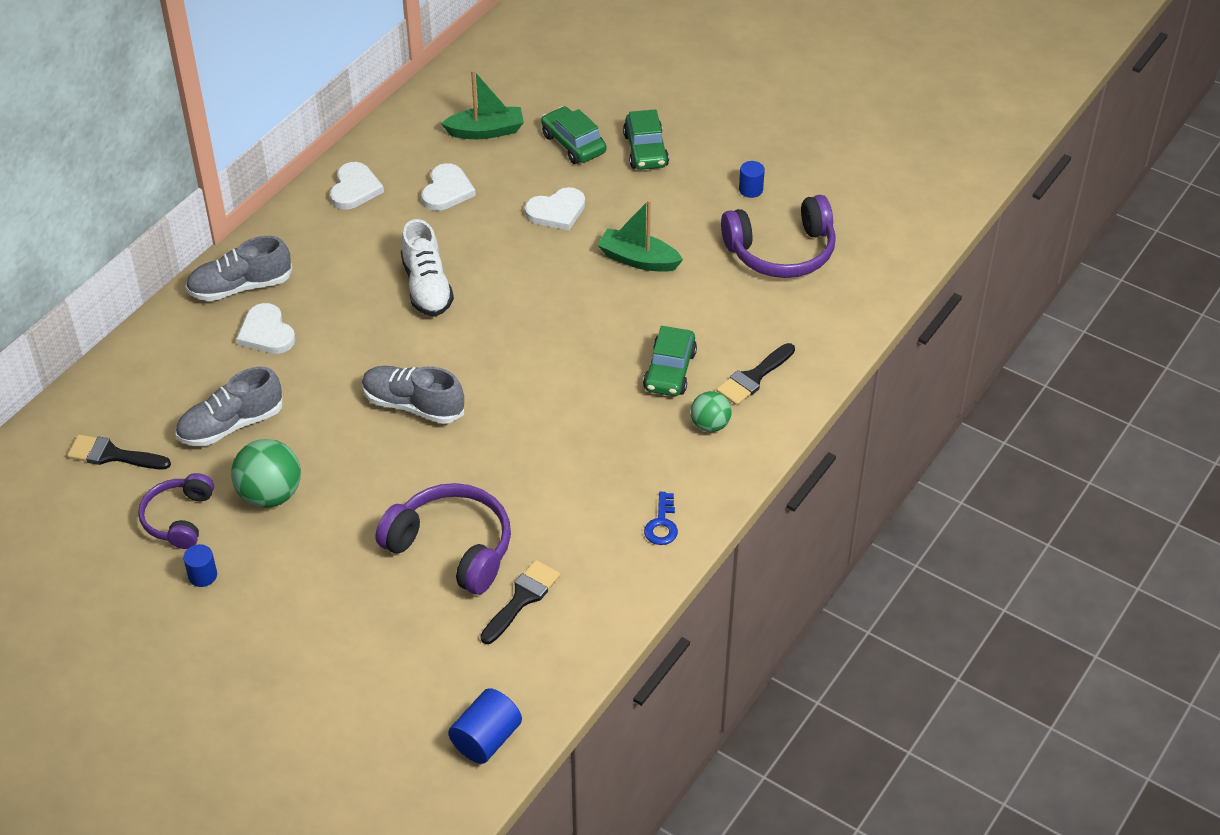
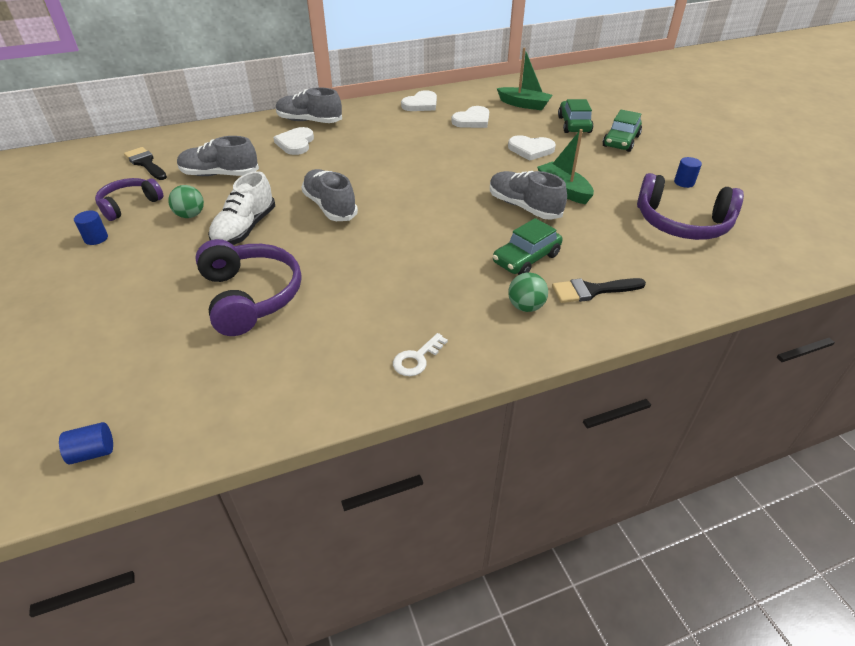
camera: 35 degrees right, 5 degrees down
green ball [231,439,301,508] -> green ball [168,185,204,218], size x0.62
white shoe [401,219,454,317] -> white shoe moved to [208,171,275,245]
blue cylinder [448,688,522,764] -> blue cylinder [59,422,113,465], size x0.62
black brush [481,560,560,644] -> none
blue key [644,492,678,545] -> white key [393,333,448,376]
none -> grey shoe [490,171,567,220]

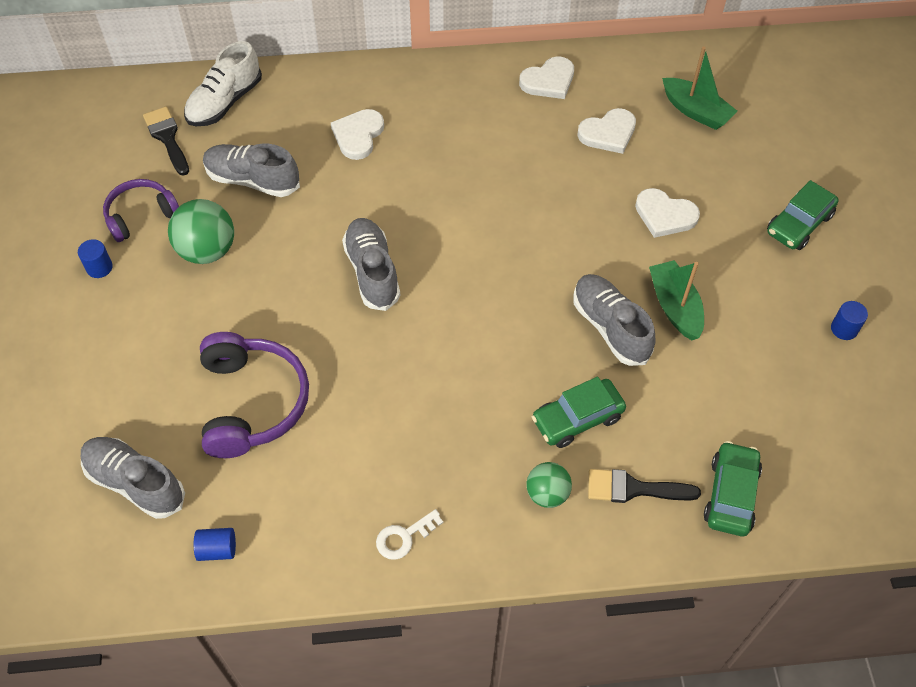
camera: 15 degrees right, 15 degrees up
blue cylinder [59,422,113,465] -> blue cylinder moved to [194,528,236,561]
green ball [168,185,204,218] -> green ball [168,199,234,264], size x1.62
white shoe [208,171,275,245] -> white shoe moved to [184,41,262,126]
grey shoe [276,87,342,123] -> grey shoe moved to [81,437,185,519]
green car [558,99,593,133] -> green car moved to [704,441,762,536]
purple headphones [637,173,744,240] -> none

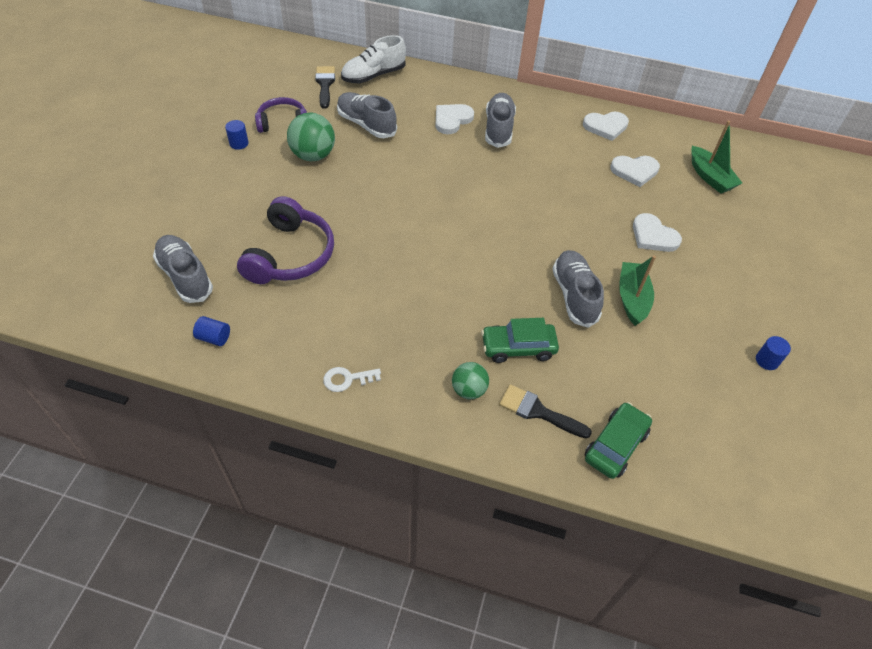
camera: 20 degrees right, 5 degrees down
grey shoe [342,218,400,311] -> grey shoe moved to [485,93,516,148]
green car [767,180,839,250] -> none

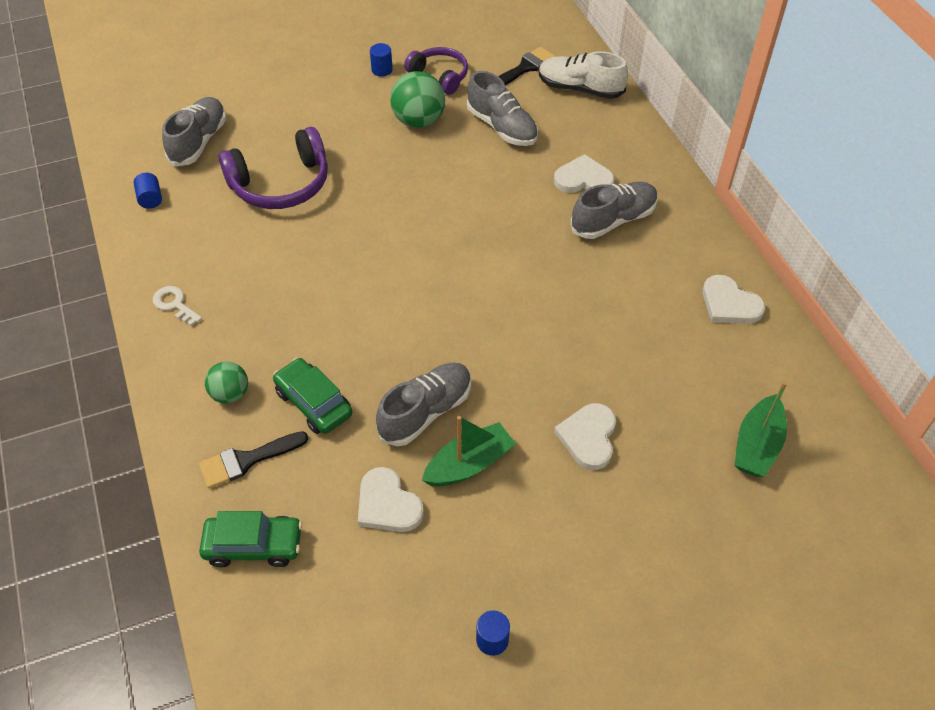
camera: 55 degrees right, 0 degrees up
grey shoe [337,92,397,138] -> grey shoe turned 135 degrees clockwise [467,71,538,146]
black brush [499,384,592,438] -> black brush turned 105 degrees counterclockwise [199,431,308,488]
white heart [611,156,660,187] -> white heart moved to [358,467,424,532]

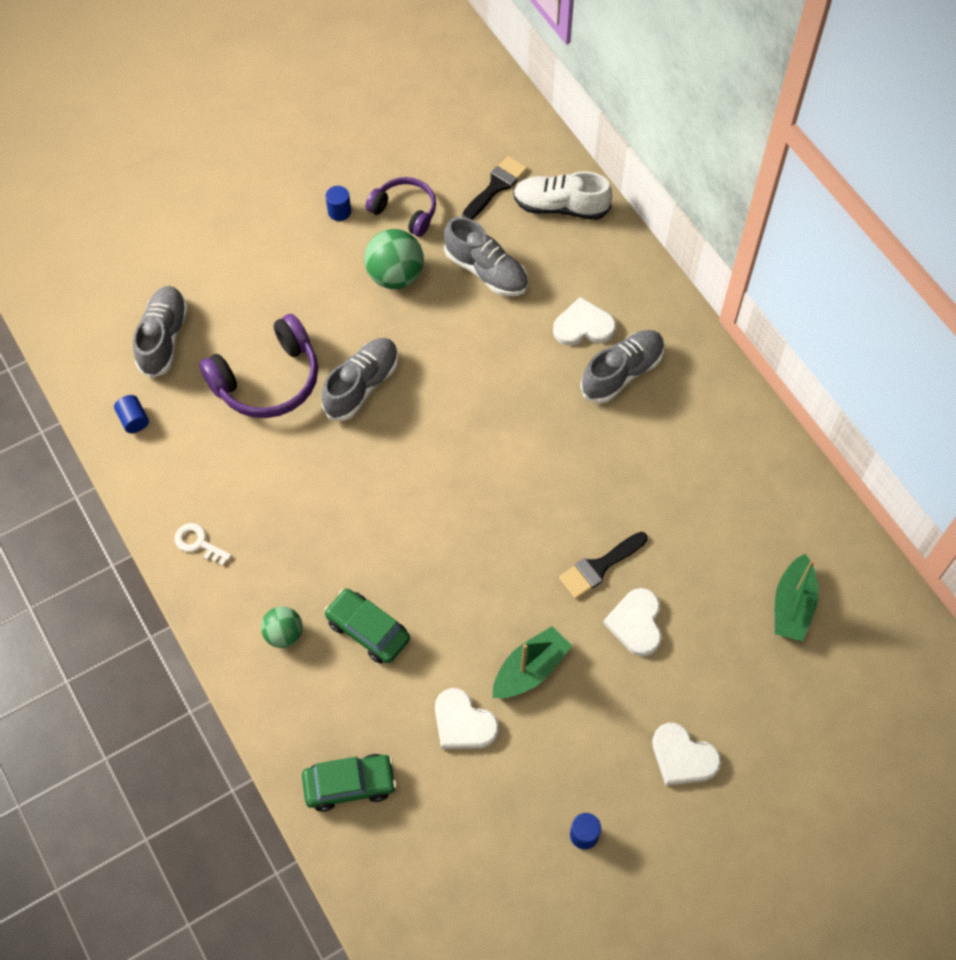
camera: 10 degrees left, 10 degrees up
black brush [199,431,308,488] -> black brush moved to [559,532,648,599]
grey shoe [376,363,471,447] -> grey shoe moved to [322,338,398,421]
white heart [703,275,765,324] -> white heart moved to [652,723,721,786]

